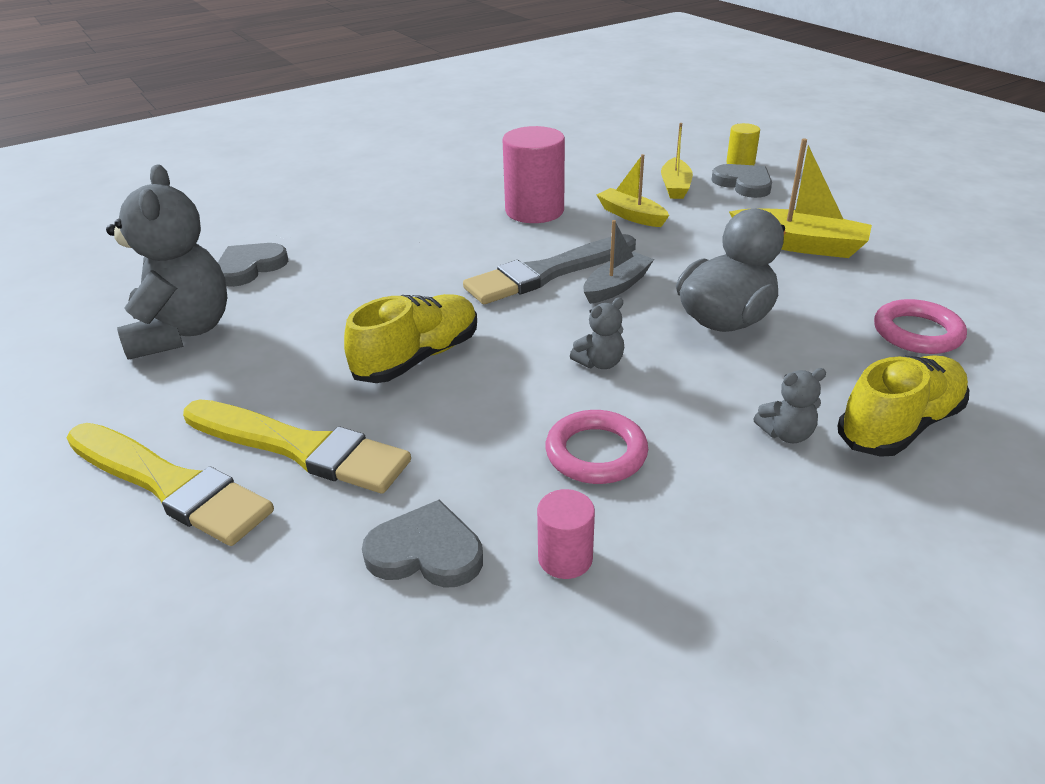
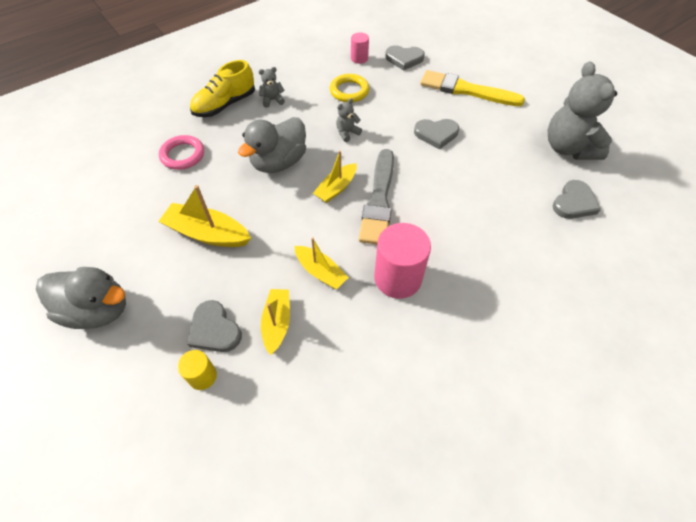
camera: 175 degrees right, 20 degrees up
yellow brush [67,423,274,546] -> none
yellow shoe [344,294,477,383] -> grey heart [414,119,459,150]
grey brush [463,234,636,304] -> grey brush turned 135 degrees clockwise [359,149,394,244]
pink ring [545,410,648,484] -> yellow ring [330,74,369,102]
grey boat [584,220,654,304] -> yellow boat [313,151,357,203]
none -> grey duck [36,267,126,329]

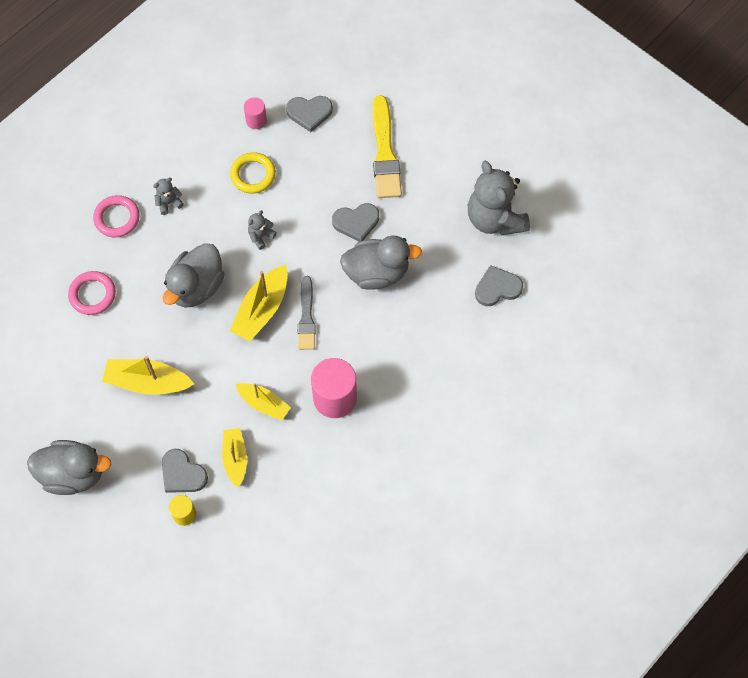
camera: 10 degrees left, 10 degrees up
yellow shoe [190,60,255,117] -> pink ring [93,195,140,238]
yellow boat [313,151,357,203] -> yellow boat [230,265,288,341], size x1.51
grey brush [359,149,394,244] -> grey brush [298,276,316,350], size x0.65
yellow brush [420,70,525,106] -> yellow brush turned 105 degrees counterclockwise [373,95,402,198]
grey heart [553,180,601,219] -> grey heart turned 135 degrees counterclockwise [475,265,523,306]
none -> grey duck [340,236,422,290]

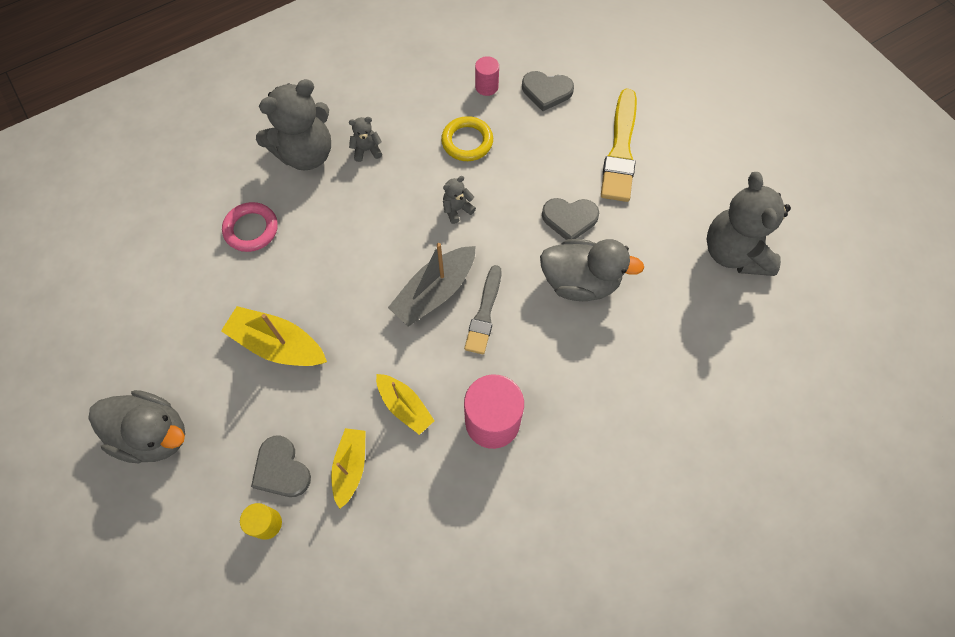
camera: 15 degrees right, 0 degrees up
pink ring [93,195,140,238] -> grey teddy bear [256,79,331,170]
grey duck [163,243,224,307] -> none
yellow boat [230,265,288,341] -> grey boat [388,243,476,326]
grey heart [475,265,523,306] -> none

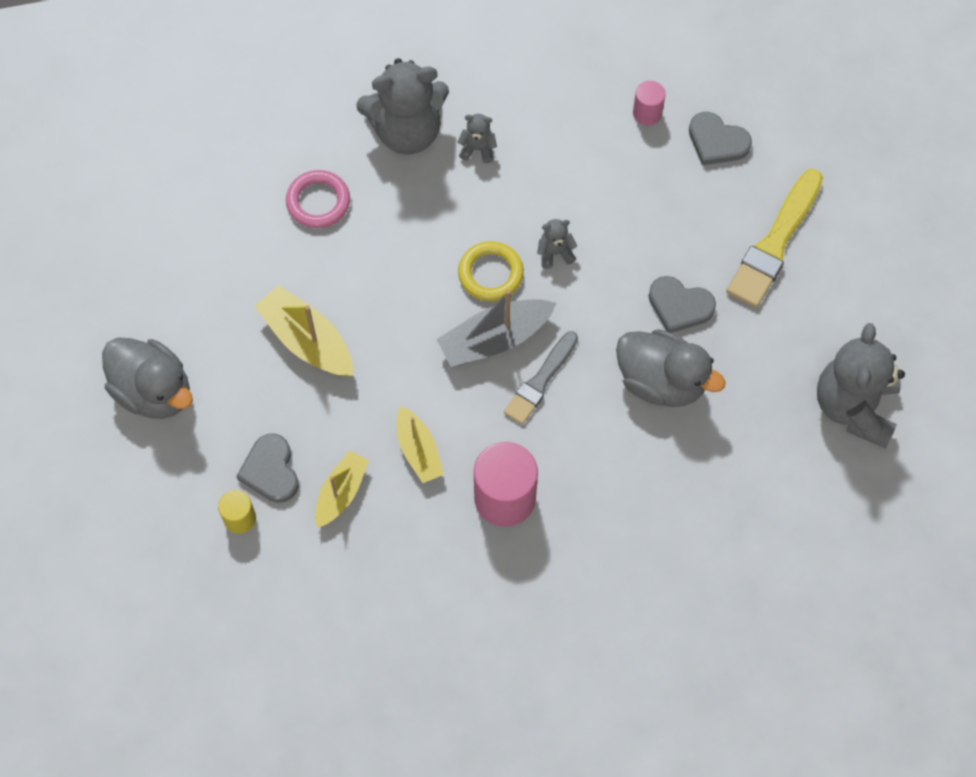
camera: 20 degrees right, 0 degrees up
yellow ring [441,116,493,161] -> yellow ring moved to [458,241,524,301]

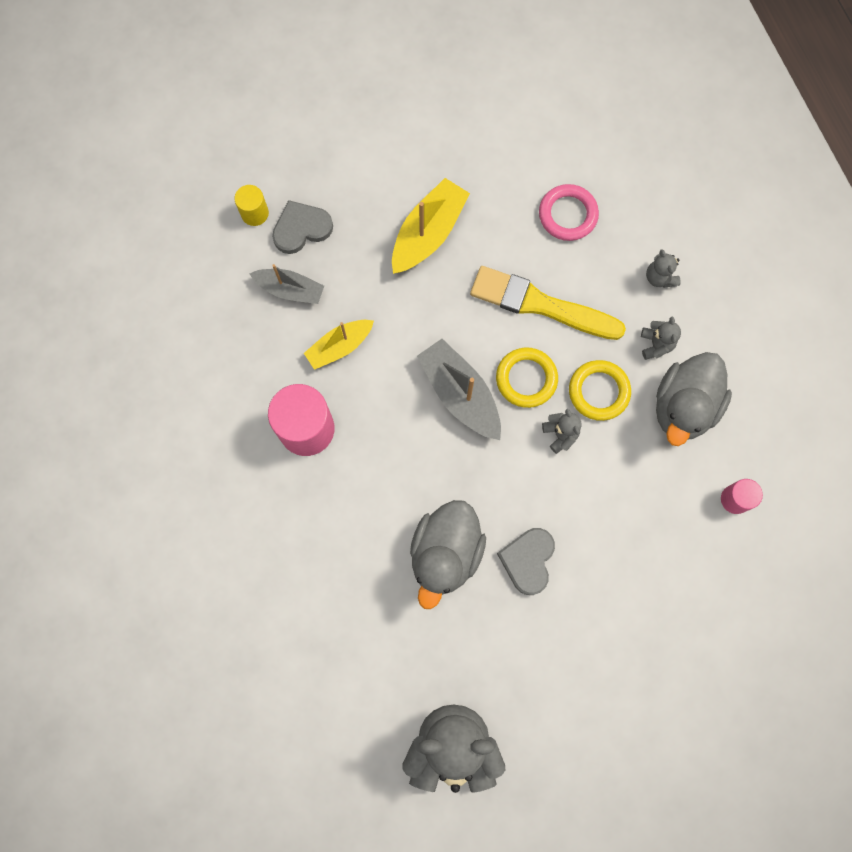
camera: 80 degrees right, 10 degrees up
grey duck [102,337,193,419] -> grey duck moved to [656,352,732,446]
yellow boat [315,451,369,528] -> grey boat [249,264,324,304]
grey teddy bear [356,58,449,154] -> grey teddy bear [646,249,681,288], size x0.43
grey brush [504,331,578,425] -> none
grey heart [689,112,752,165] -> none
yellow brush [726,169,823,308] -> yellow brush moved to [470,266,626,340]
none -> yellow ring [569,360,631,421]

